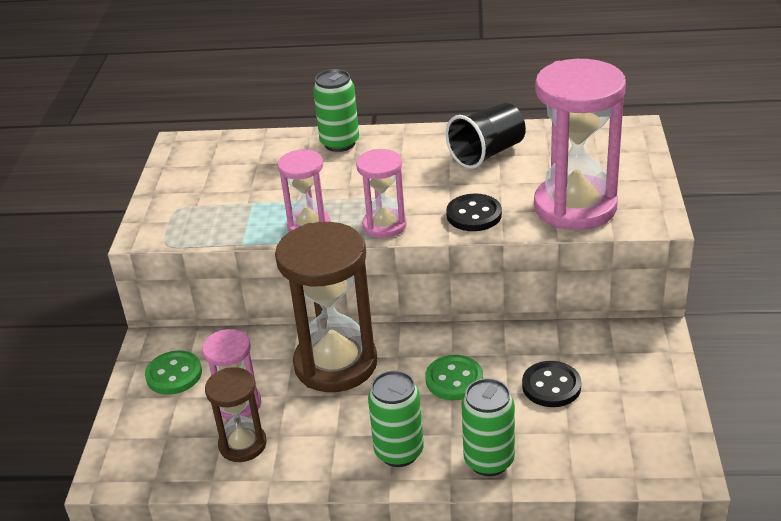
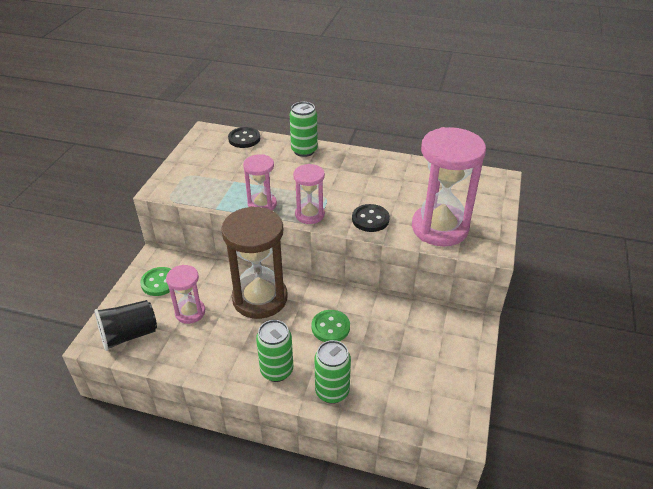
camera: 10 degrees right, 5 degrees up
brown hourglass [205,367,267,462] -> none
black cup [446,103,526,169] -> black cup moved to [95,300,157,351]
black button [522,361,581,407] -> black button moved to [228,127,260,148]

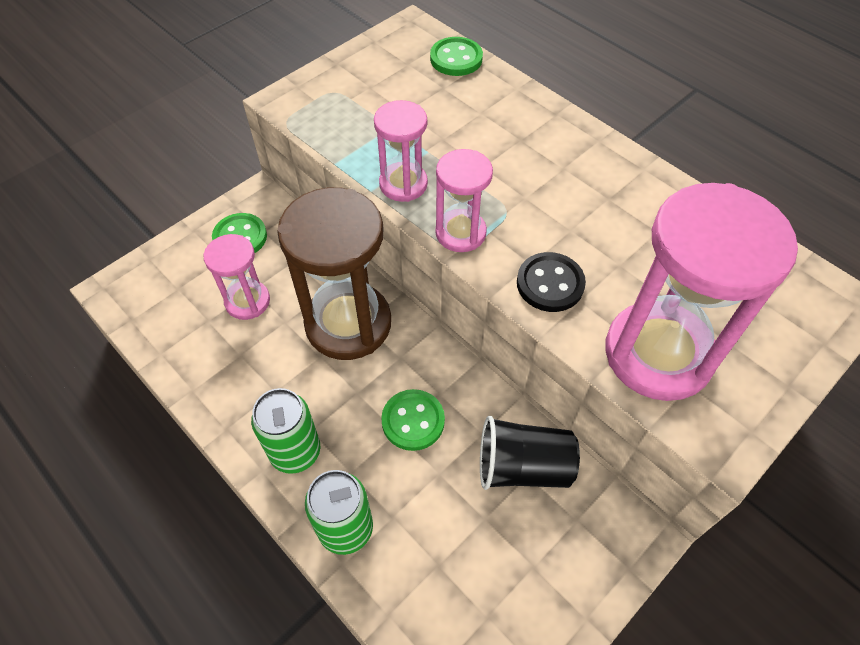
camera: 30 degrees right, 15 degrees up
black cup [95,300,157,351] -> black cup moved to [480,416,580,490]
black button [228,127,260,148] -> green button [430,37,483,76]
green can [290,102,318,157] -> none

